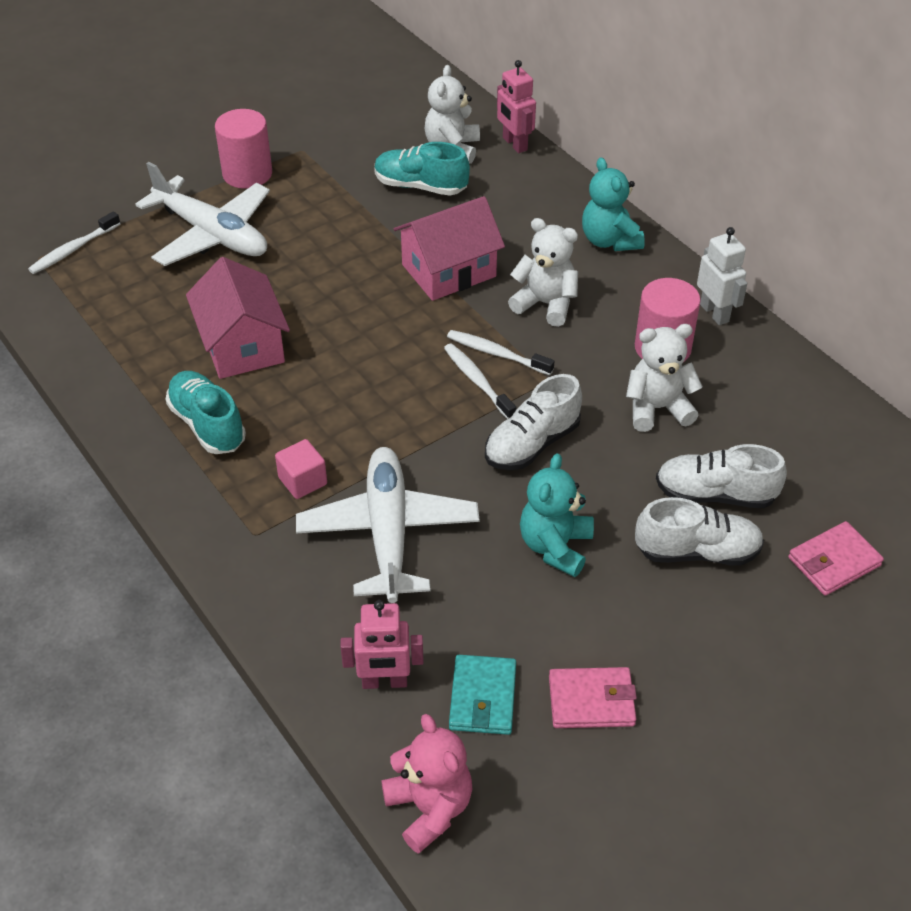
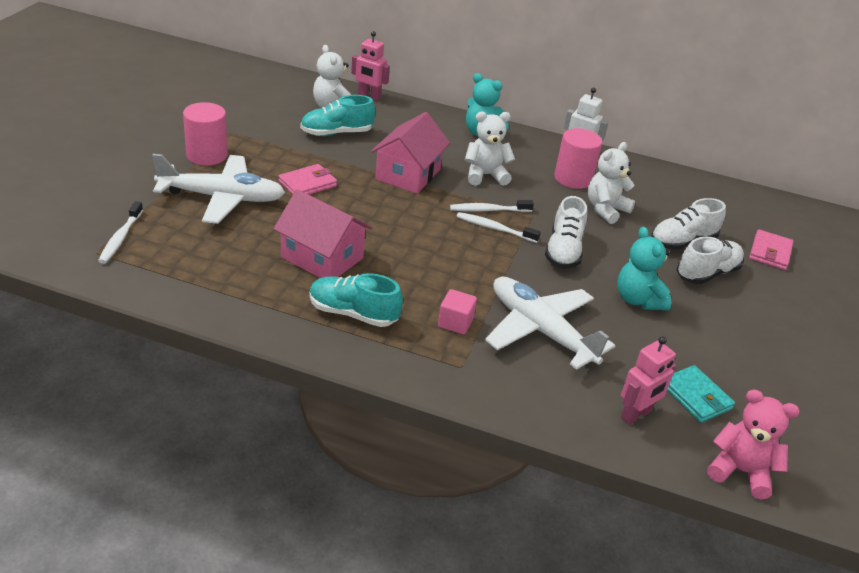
camera: 40 degrees left, 10 degrees down
pink wallet [549,667,637,728] -> pink wallet moved to [279,164,337,195]

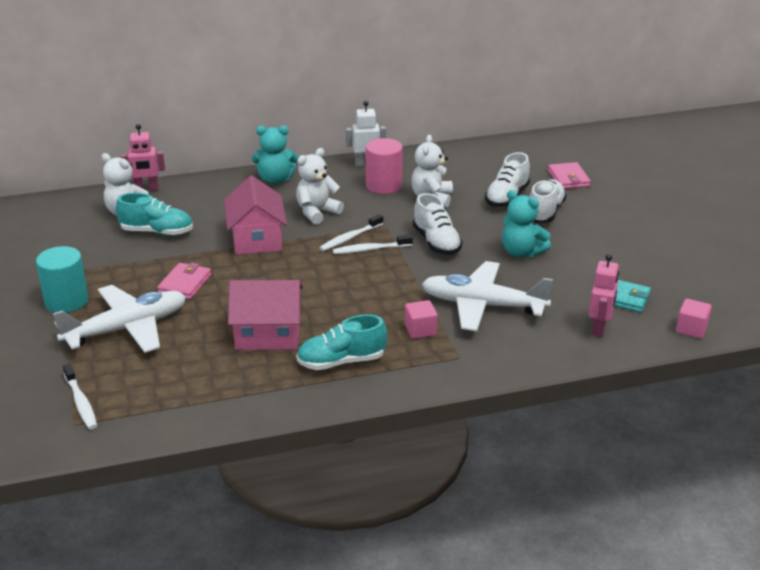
camera: 30 degrees left, 5 degrees down
pink cylinder [183,102,228,165] -> turquoise cylinder [36,246,88,313]
turquoise shoe [300,95,375,136] -> turquoise shoe turned 120 degrees counterclockwise [116,193,193,236]
pink teddy bear [707,389,800,500] -> pink cube [676,299,712,339]

